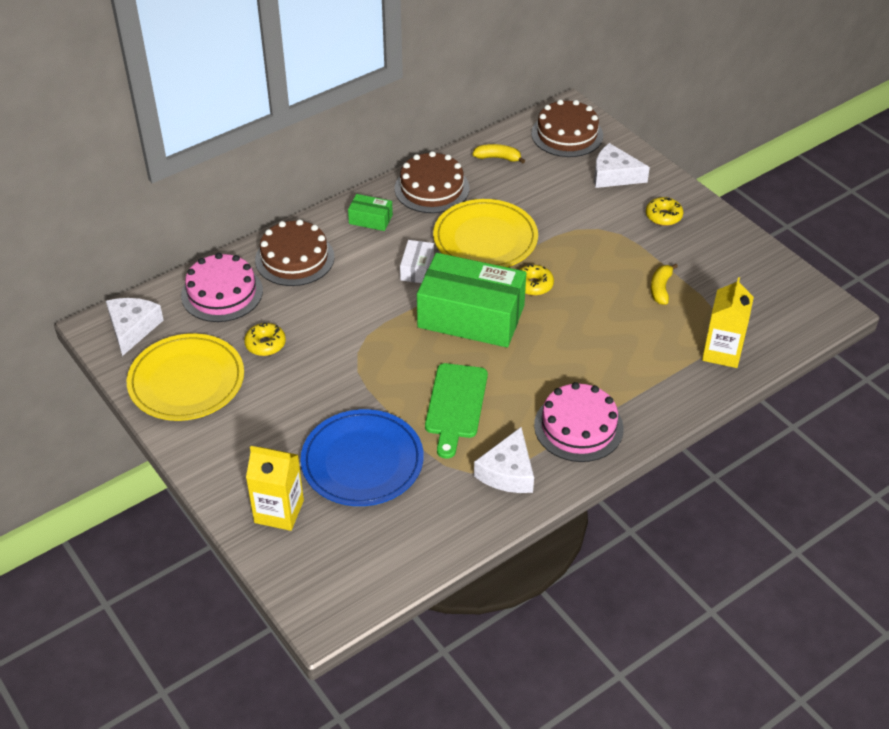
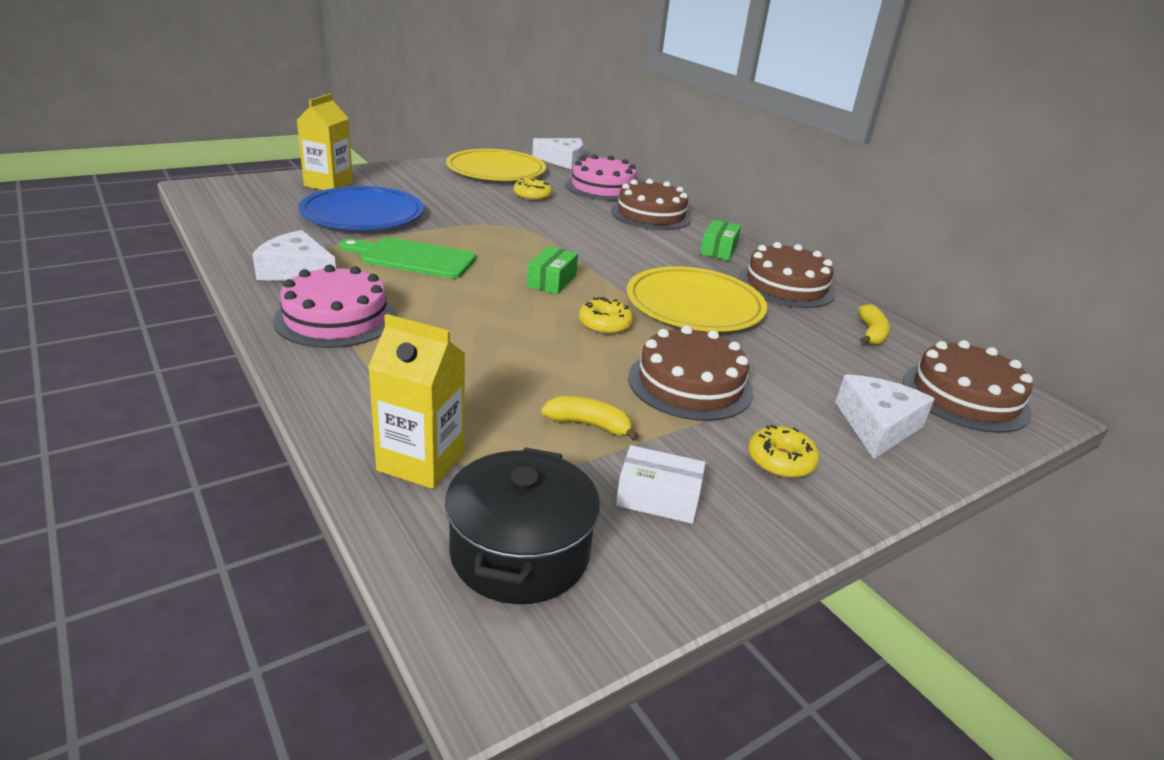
camera: 90 degrees right, 15 degrees down
white box [400,240,434,283] -> white box moved to [616,445,705,524]
green box [417,253,526,348] -> green box [527,246,578,295], size x0.43
none -> black pot [445,447,600,604]
none -> brown cake [628,326,753,421]

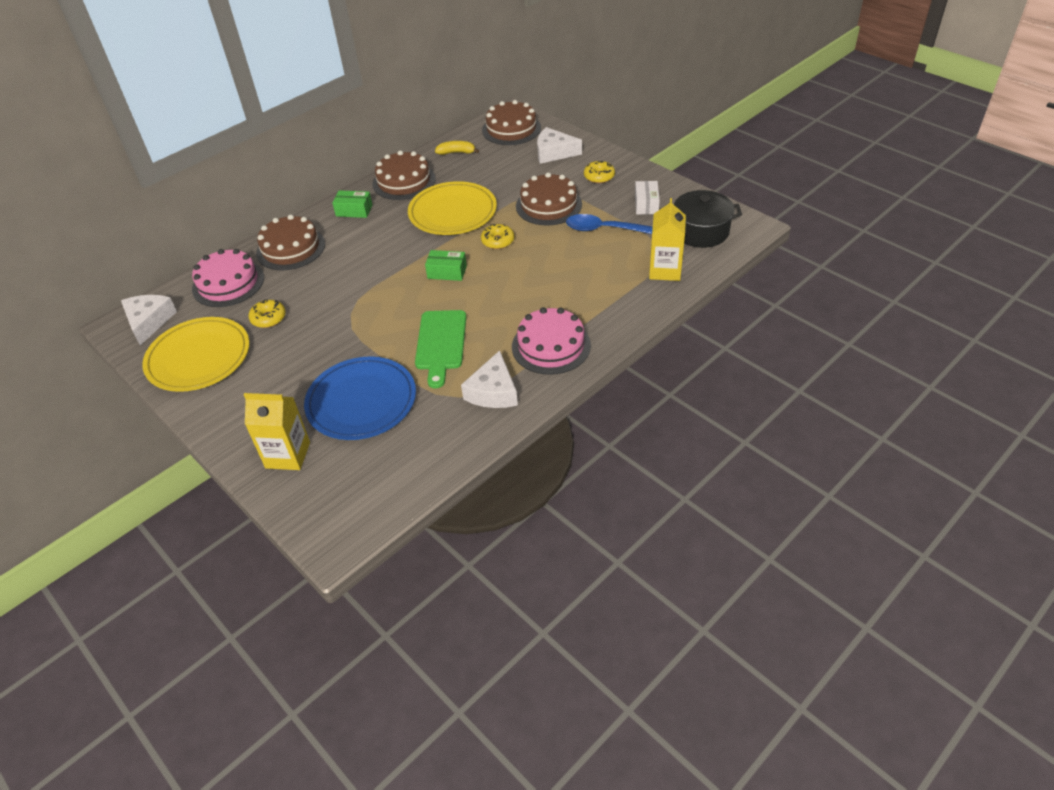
camera: 95 degrees left, 15 degrees up
yellow banana [541,396,639,441] -> blue spoon [566,214,653,234]

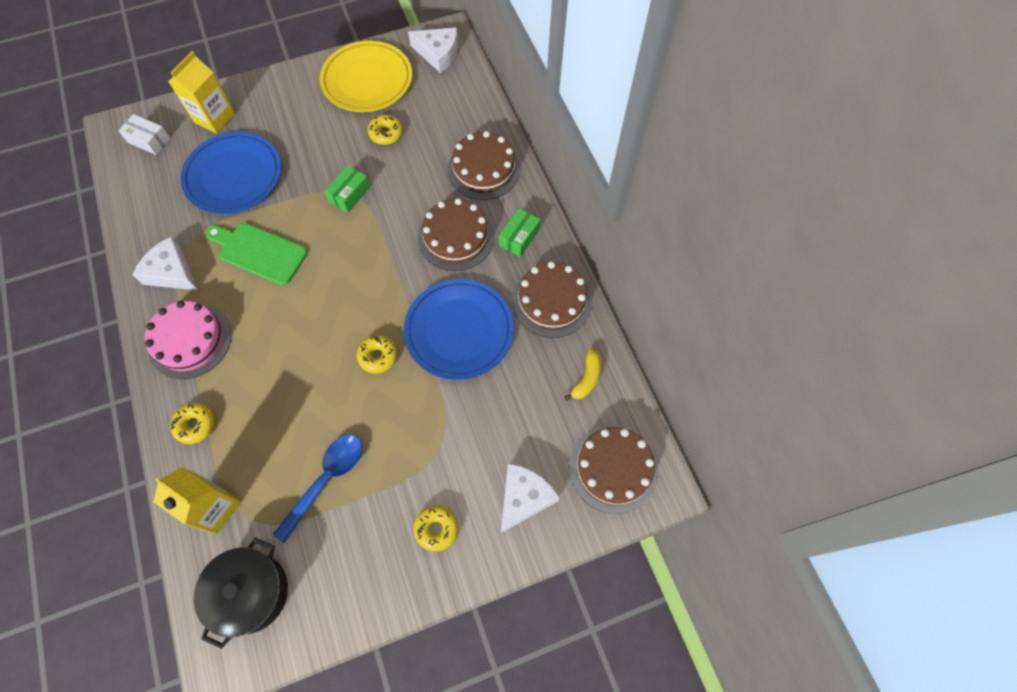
camera: 110 degrees right, 20 degrees up
pink cake [192,249,264,307] -> none
yellow plate [408,181,497,235] -> blue plate [404,279,514,380]
green box [425,250,467,281] -> green box moved to [324,165,370,213]
brown cake [516,173,582,225] -> brown cake moved to [418,198,494,271]
white box [635,181,660,214] -> white box moved to [118,114,170,155]
none -> yellow donut [170,403,214,444]

